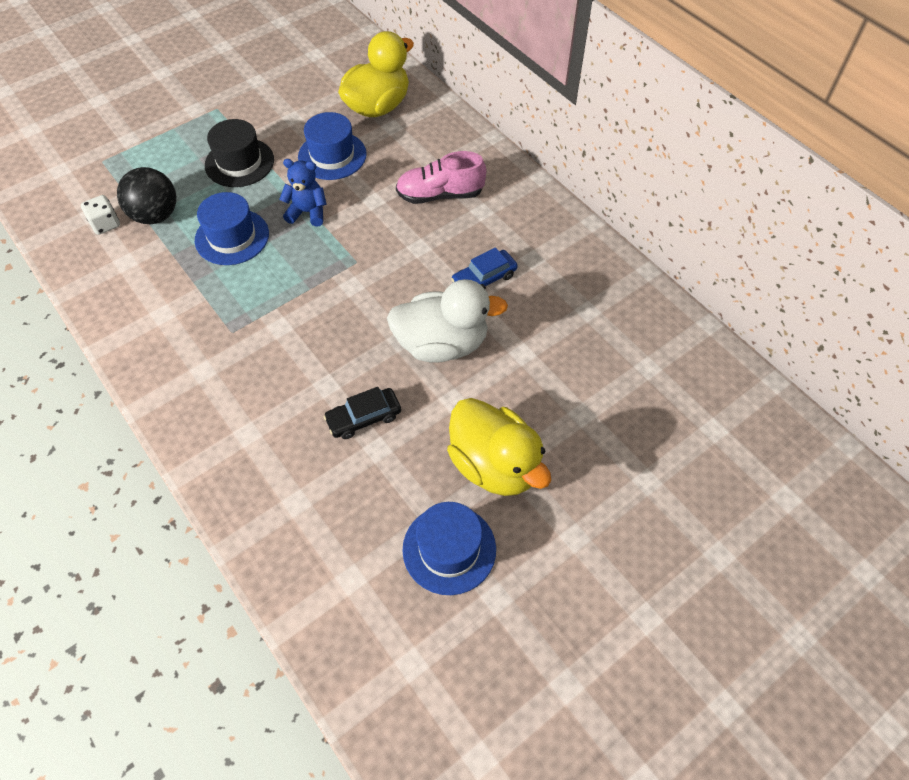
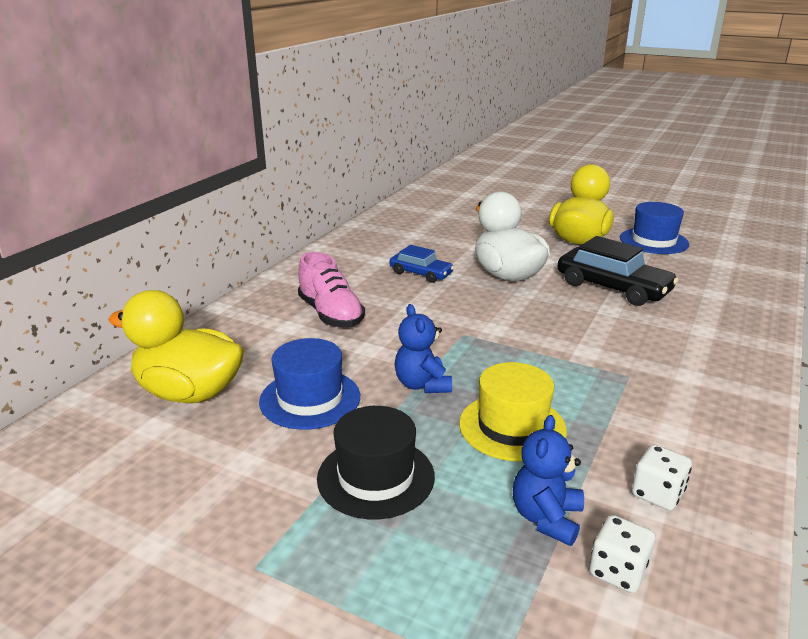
camera: 115 degrees left, 30 degrees down
black ball [117,167,176,224] -> blue teddy bear [513,415,584,546]
blue hat [195,192,269,265] -> yellow hat [459,362,567,461]
black car [323,387,401,439] -> black car [558,236,678,306], size x1.69
none -> white dice [632,444,692,510]

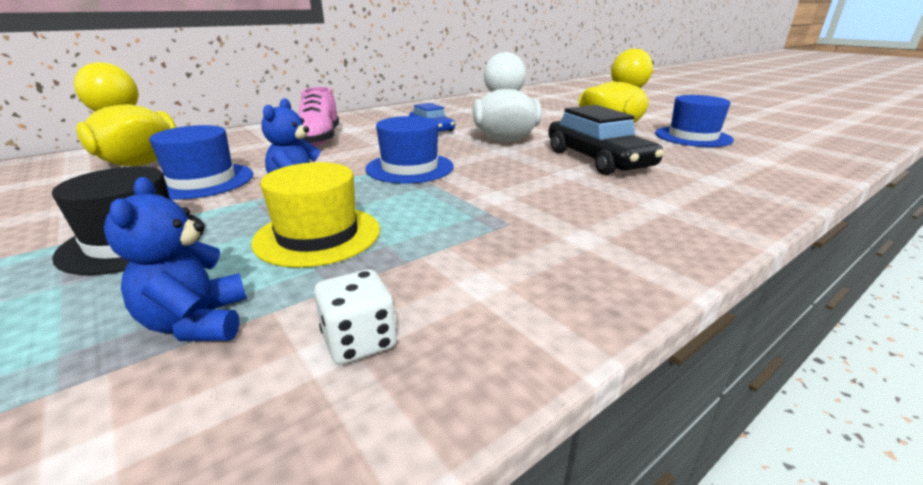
camera: 25 degrees right, 0 degrees up
blue teddy bear [513,415,584,546] -> blue teddy bear turned 60 degrees counterclockwise [104,177,247,341]
white dice [589,515,655,593] -> none
none -> blue hat [365,116,454,184]

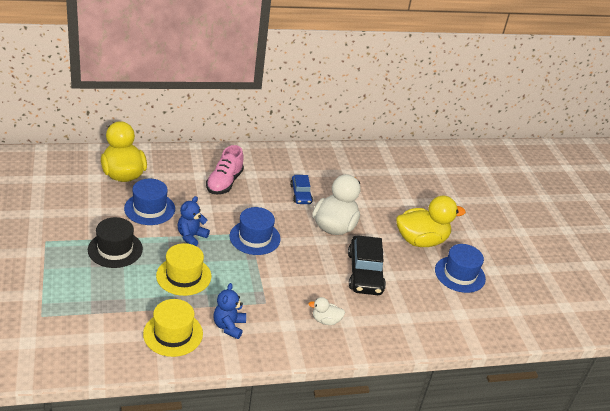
camera: 20 degrees right, 10 degrees up
blue teddy bear [104,177,247,341] -> blue teddy bear moved to [213,283,246,339]
white dice [314,269,397,365] -> yellow hat [143,299,203,357]
none -> white duck [308,297,345,325]

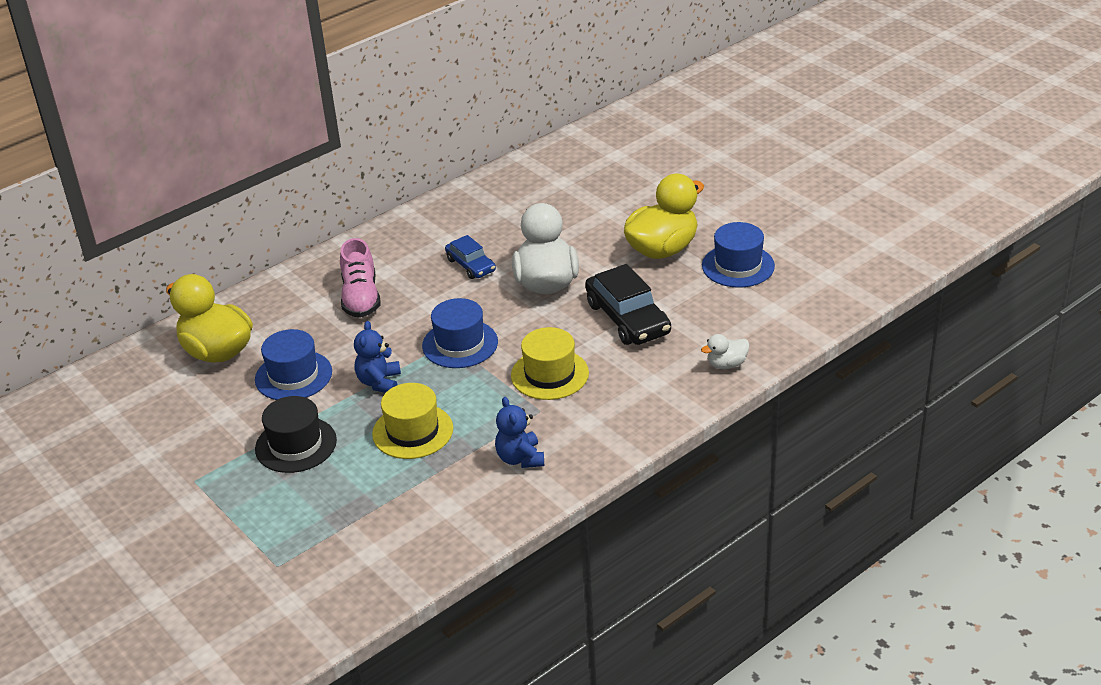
camera: 20 degrees left, 0 degrees up
yellow hat [143,299,203,357] -> yellow hat moved to [511,327,589,400]
white duck [308,297,345,325] -> white duck moved to [701,334,750,369]

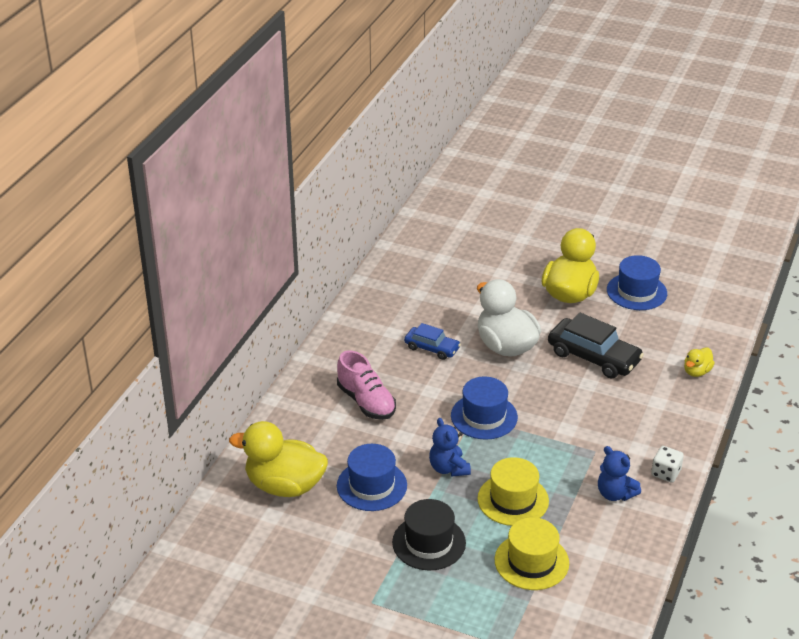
camera: 30 degrees left, 0 degrees up
yellow hat [511,327,589,400] -> yellow hat moved to [495,517,569,590]
white duck [701,334,750,369] -> yellow duck [684,348,715,377]
none -> white dice [651,446,684,483]

